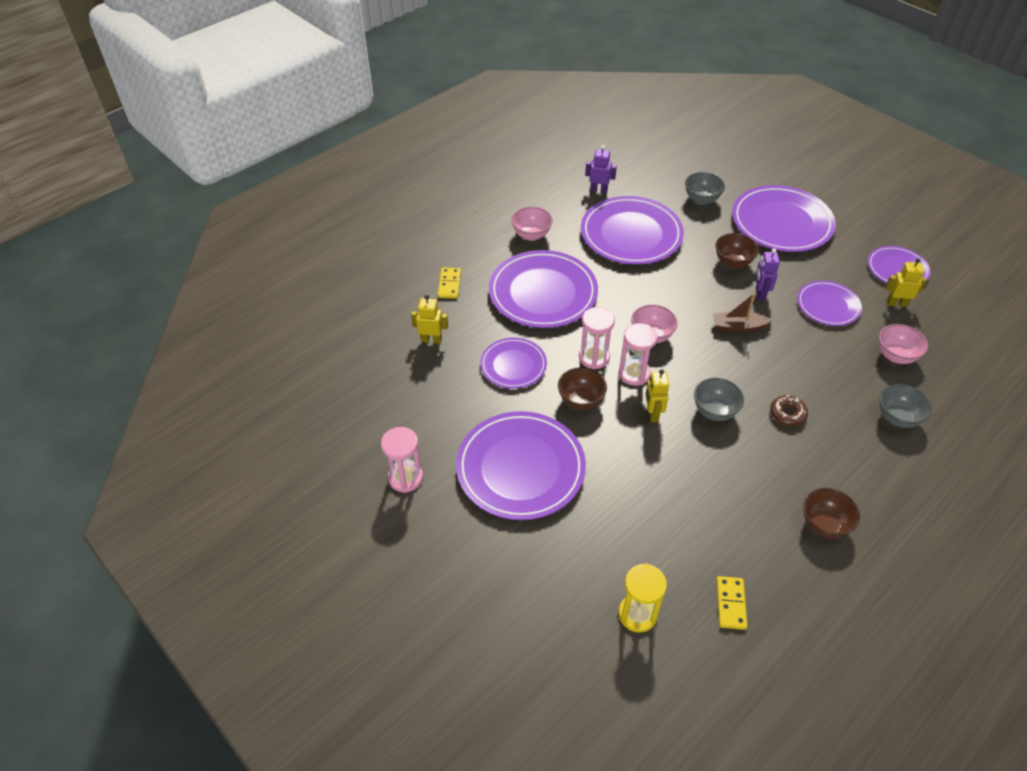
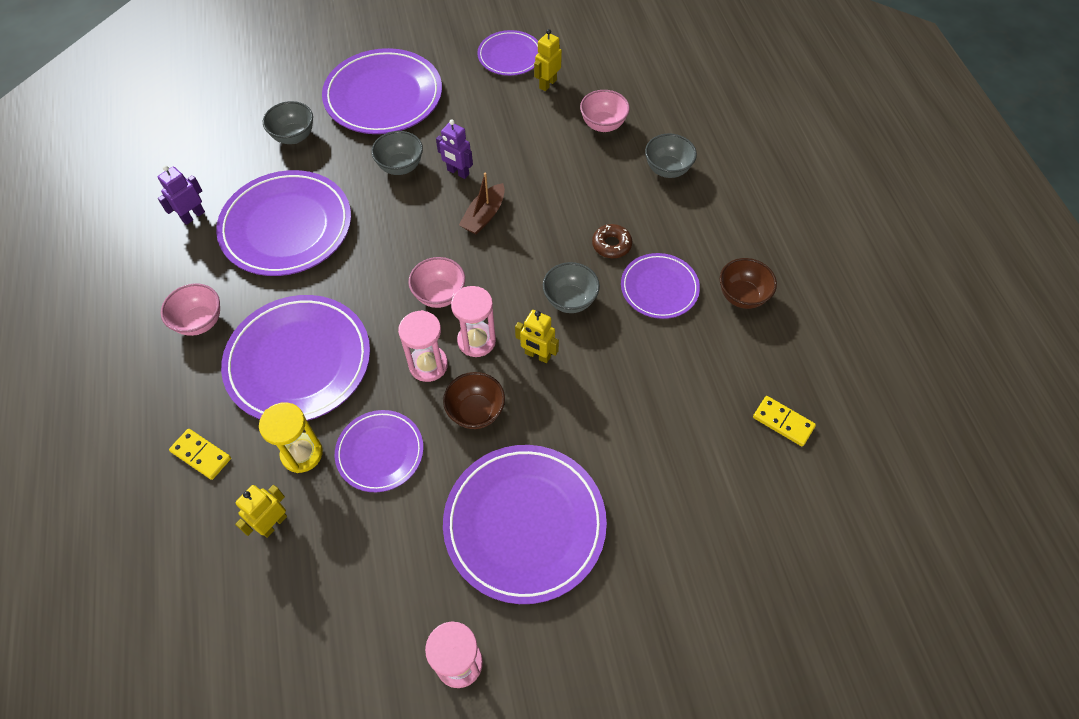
camera: 60 degrees left, 10 degrees up
yellow hourglass [618,563,667,632] -> yellow hourglass moved to [259,402,323,473]
brown bowl [716,233,759,268] -> grey bowl [371,131,423,175]
purple plate [797,281,862,326] -> purple plate moved to [621,253,700,319]

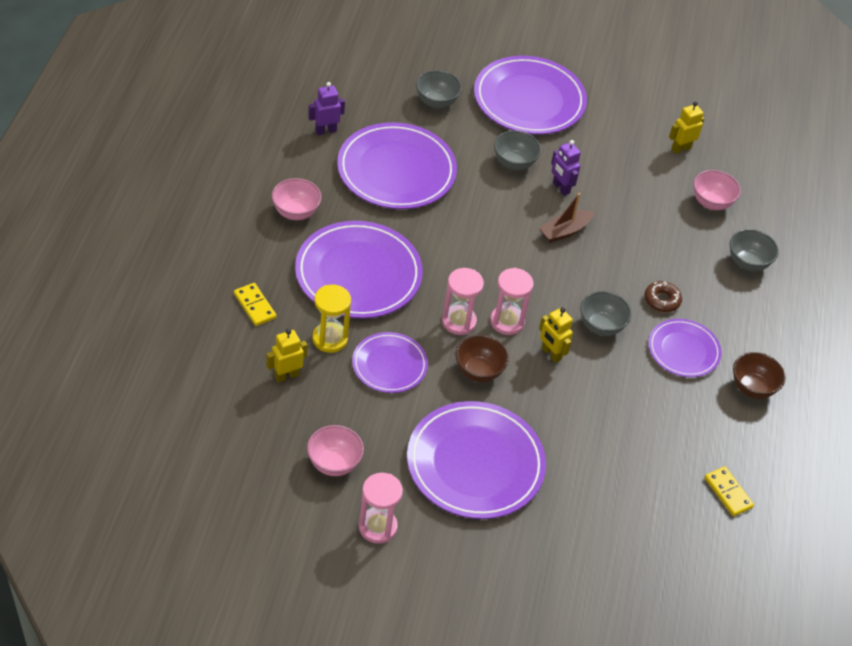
camera: 20 degrees right, 10 degrees down
pink bowl [408,257,465,308] -> pink bowl moved to [307,425,364,476]
purple plate [477,30,538,76] -> none

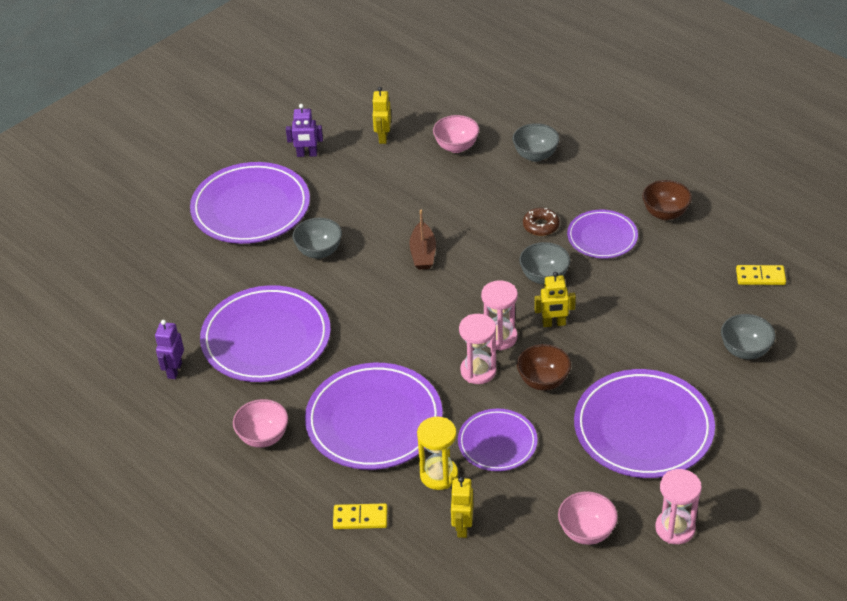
camera: 50 degrees left, 5 degrees down
grey bowl [416,70,462,109] -> grey bowl moved to [721,314,776,359]
purple robot [551,140,581,196] -> purple robot moved to [286,104,323,157]

